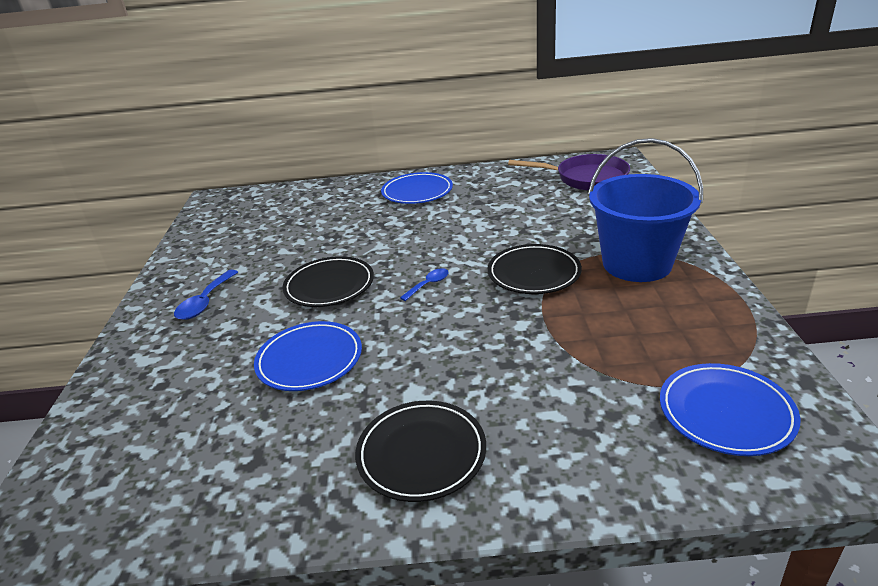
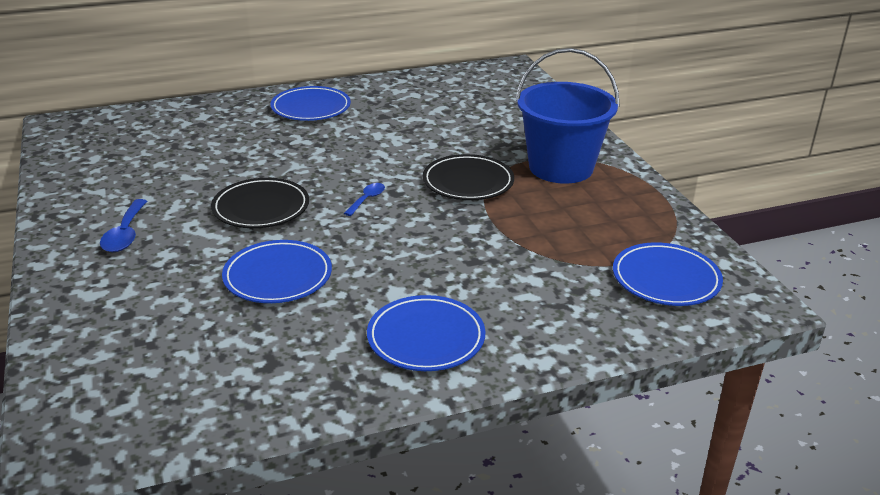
camera: 20 degrees left, 0 degrees up
black plate [355,401,486,502] -> blue plate [367,295,486,371]
purple pan [508,154,630,191] -> none

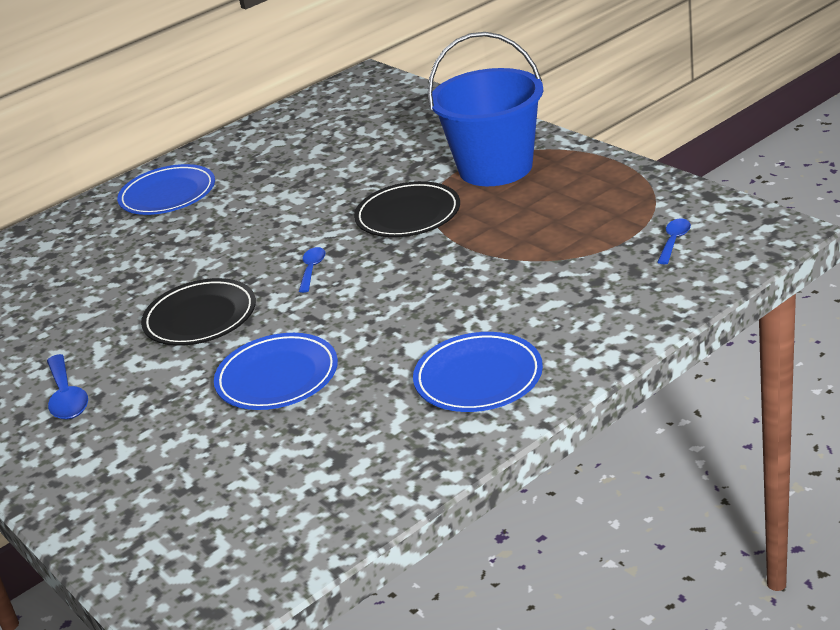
camera: 15 degrees left, 0 degrees up
blue plate [613,242,723,306] -> blue spoon [657,219,691,264]

